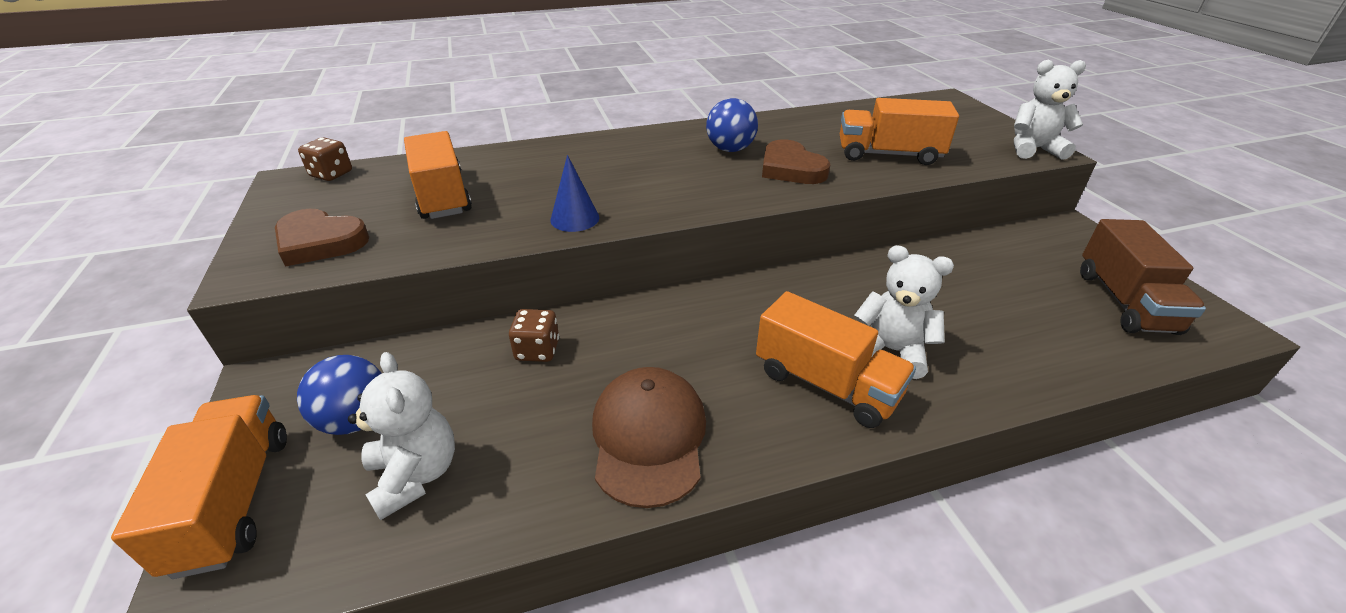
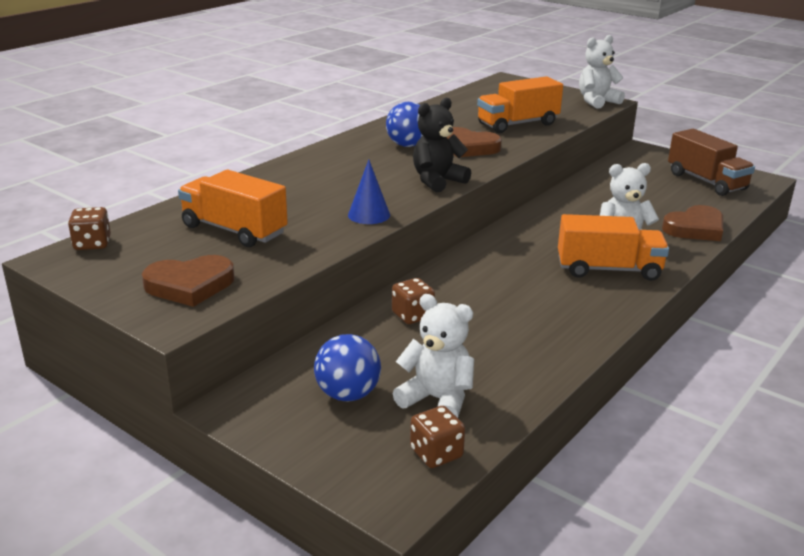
camera: 35 degrees left, 10 degrees down
orange truck [111,395,287,579] -> none
brown cap [592,367,706,508] -> none
none -> brown dice [410,406,465,468]
none -> black teddy bear [413,98,471,193]
none -> brown heart [662,205,723,241]

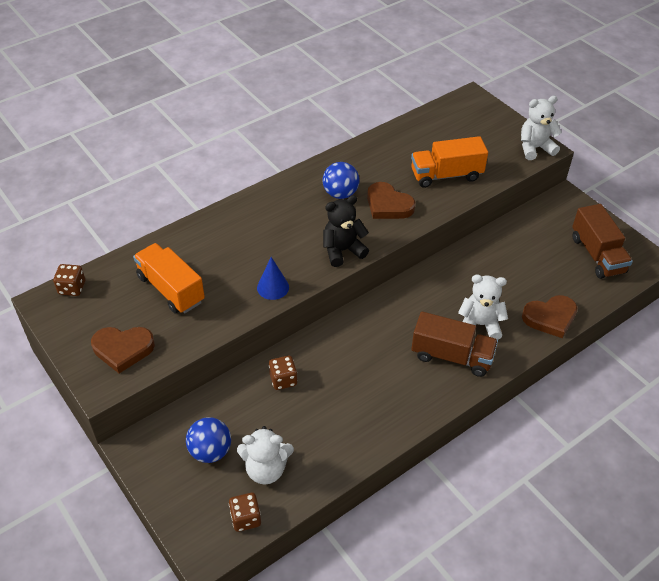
camera: 15 degrees right, 20 degrees up
white teddy bear [392,294,474,418] -> white teddy bear turned 135 degrees clockwise [237,426,294,484]
orange truck [558,214,669,281] -> brown truck [411,312,498,377]

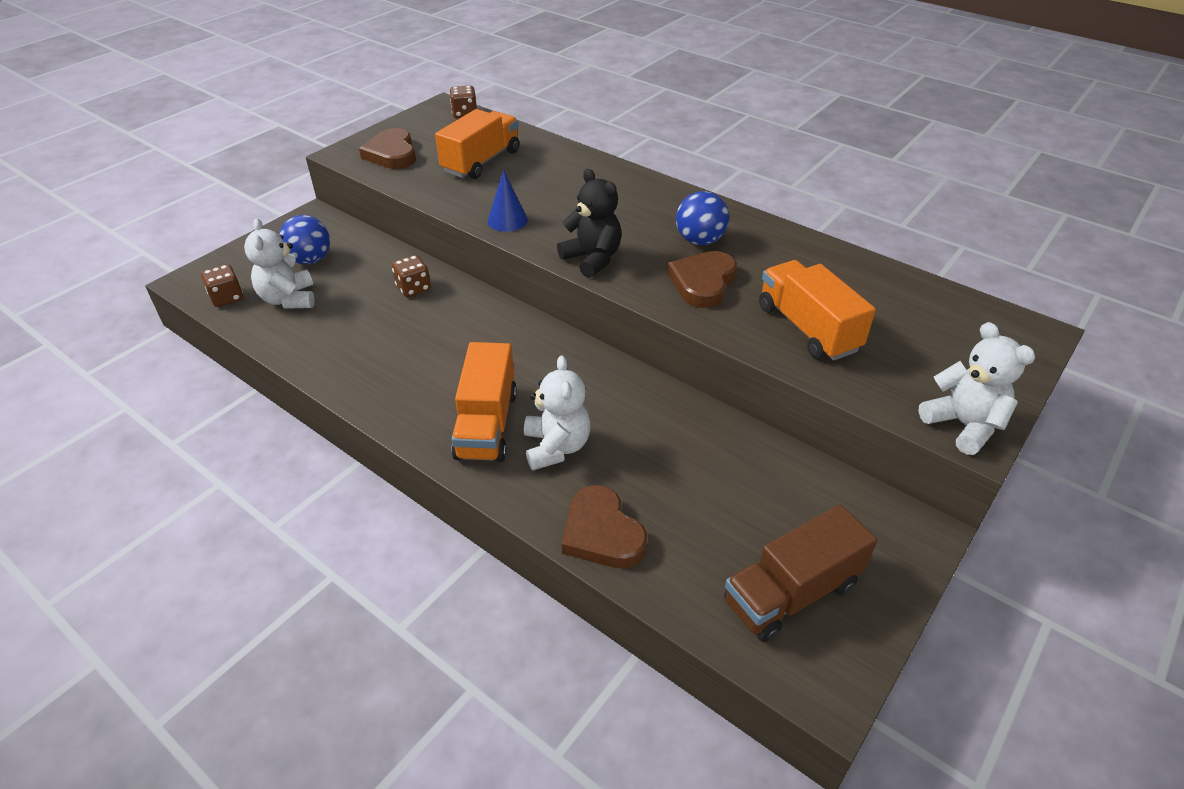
camera: 75 degrees right, 5 degrees down
brown truck [411,312,498,377] -> orange truck [451,342,517,462]

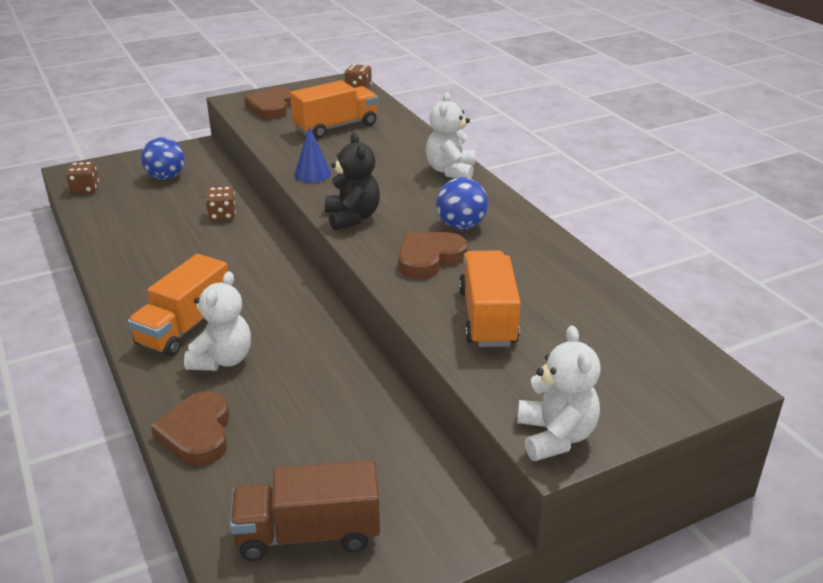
camera: 25 degrees right, 10 degrees down
white teddy bear [244,218,314,309] -> white teddy bear moved to [426,92,475,178]

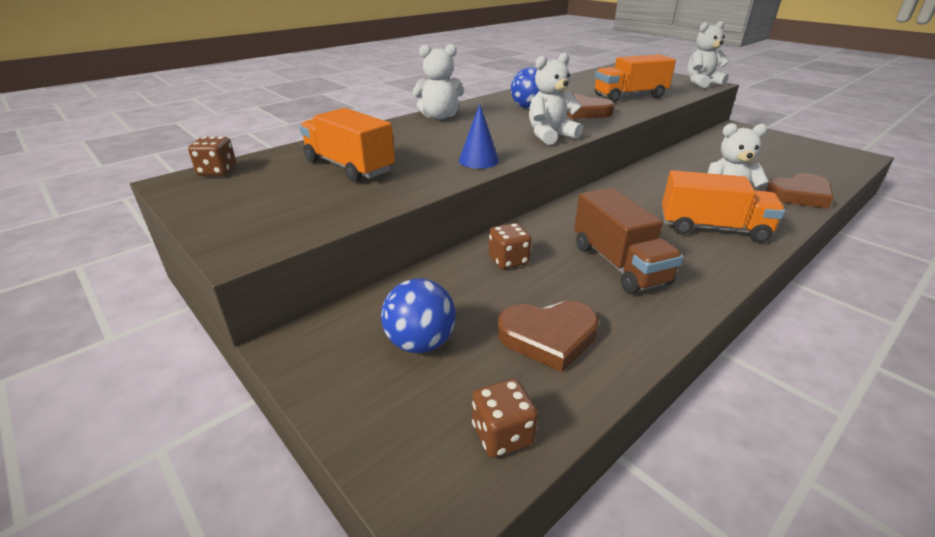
camera: 105 degrees left, 0 degrees up
brown truck [230,460,380,561] -> brown truck moved to [574,188,683,294]
brown heart [244,88,291,120] -> brown heart moved to [498,301,599,372]
black teddy bear [325,132,380,231] -> white teddy bear [529,53,583,145]

